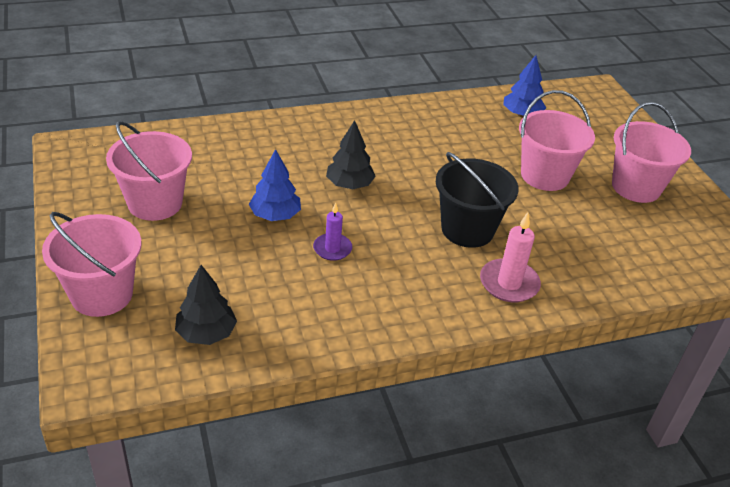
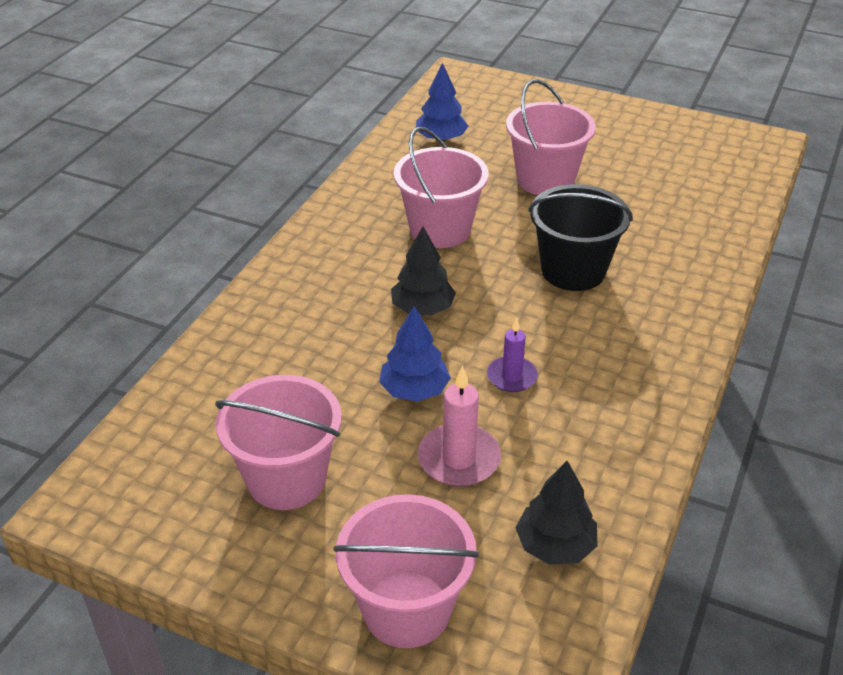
camera: 45 degrees left, 0 degrees up
pink candle [480,212,541,302] -> pink candle moved to [418,365,501,487]
pink bucket [612,102,691,203] -> pink bucket moved to [394,127,489,248]

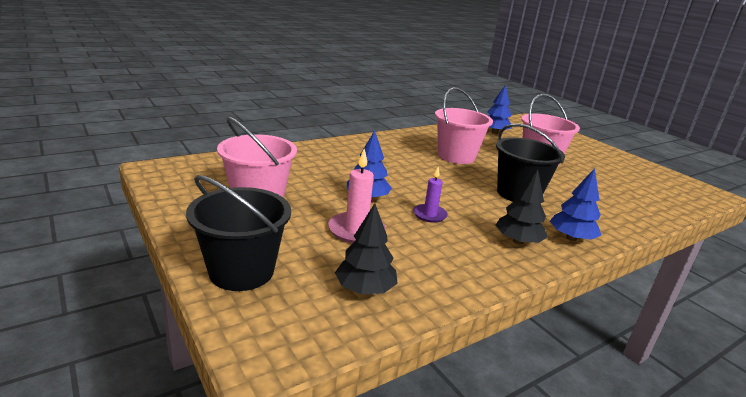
camera: 30 degrees right, 15 degrees down
pink bucket [333,494,479,648] -> black bucket [186,175,291,291]
black tree [391,227,456,316] -> black tree moved to [496,169,548,245]
none -> blue tree [550,168,601,241]

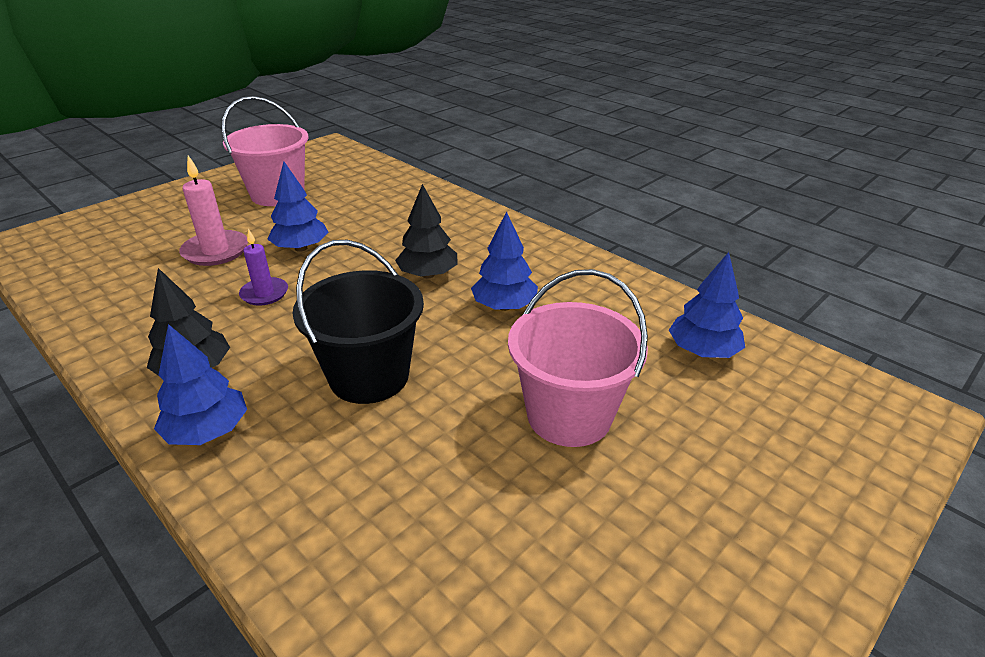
camera: 80 degrees right, 10 degrees up
black bucket [186,175,291,291] -> none
black tree [335,203,398,294] -> black tree moved to [395,184,458,278]
pink bucket [435,88,493,164] -> blue tree [471,211,538,311]

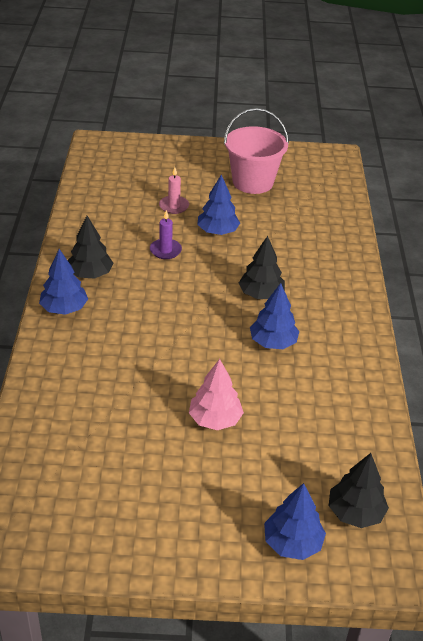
camera: 45 degrees right, 5 degrees up
pink candle [179,155,248,266] -> pink candle [159,167,189,214], size x0.66
black bucket [293,240,424,404] -> none
pink bucket [508,269,648,447] -> pink tree [189,359,244,430]
blue tree [669,252,745,358] -> blue tree moved to [264,483,326,560]
none -> black tree [329,453,389,528]

